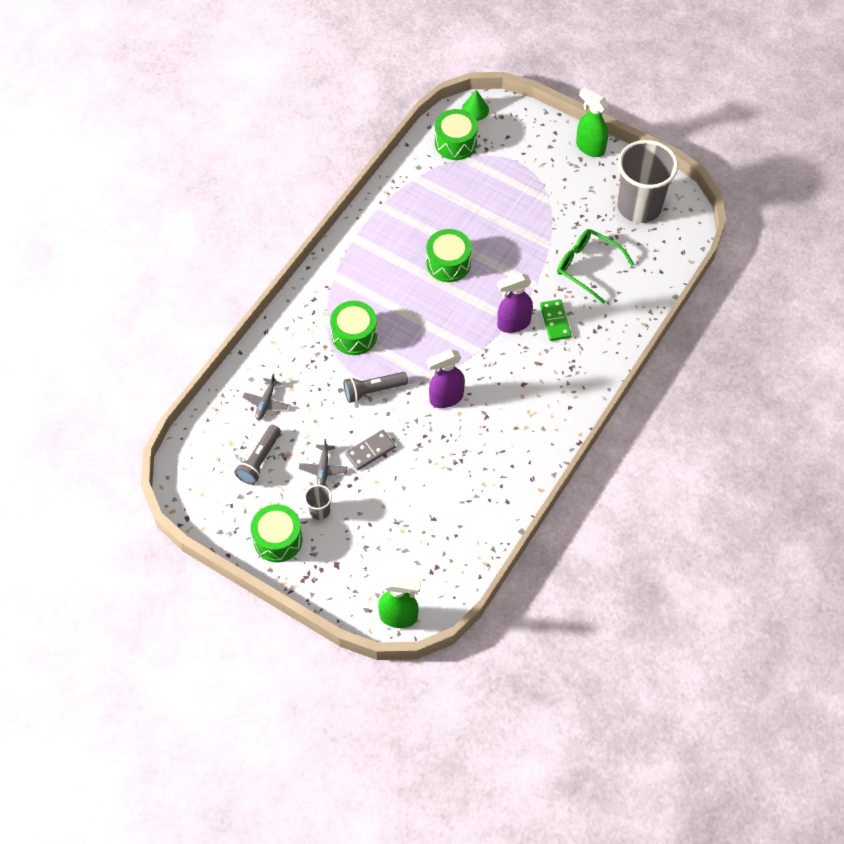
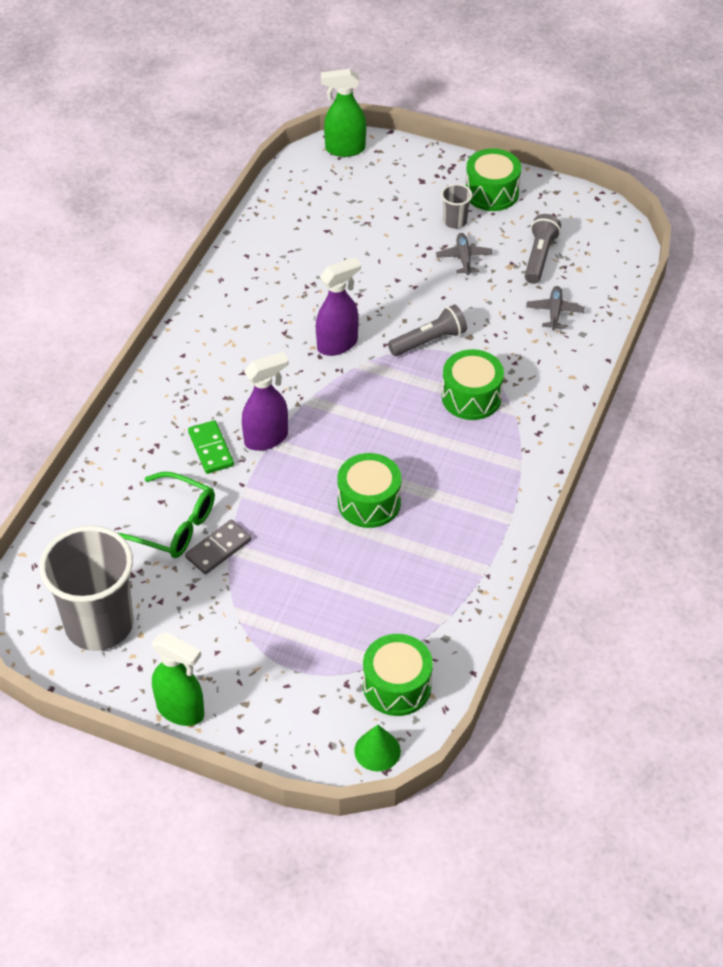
camera: 170 degrees right, 10 degrees down
grey domino [345,430,396,470] -> grey domino moved to [185,520,251,574]

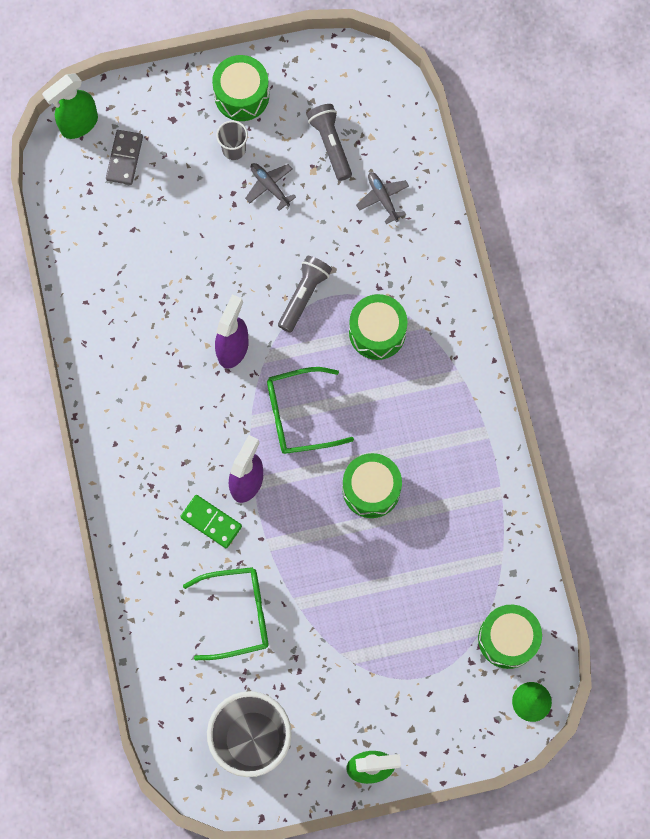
camera: 35 degrees left, 25 degrees up
grey domino [185,520,251,574] -> grey domino moved to [106,130,143,185]
none -> green glasses [267,367,354,454]

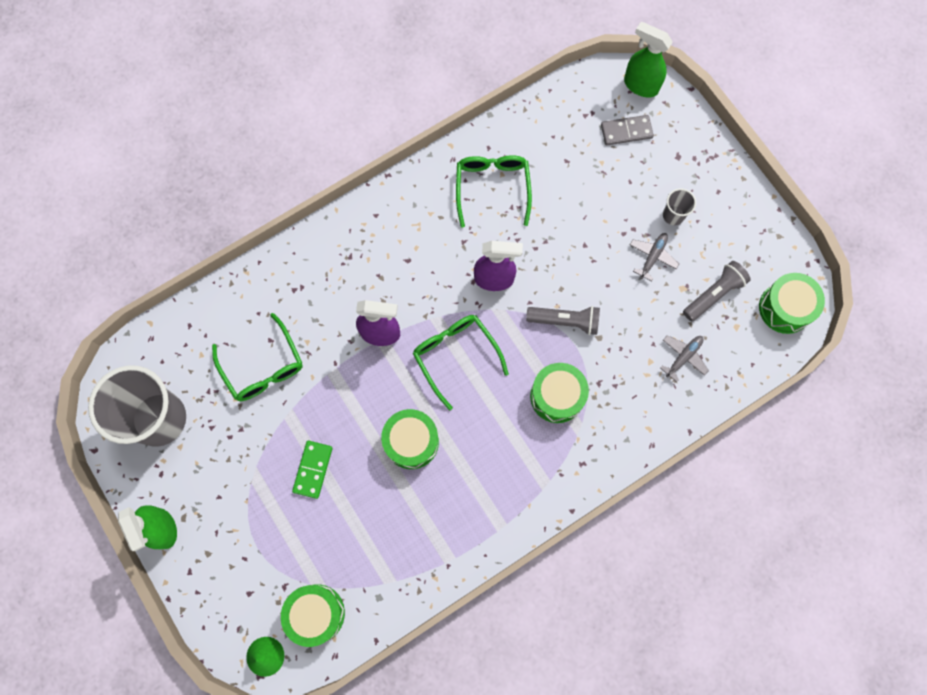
camera: 70 degrees right, 0 degrees up
green domino [180,495,242,548] -> green domino moved to [292,441,333,499]
green drum [212,55,269,121] -> green drum moved to [759,273,825,334]
none -> green glasses [456,155,532,228]

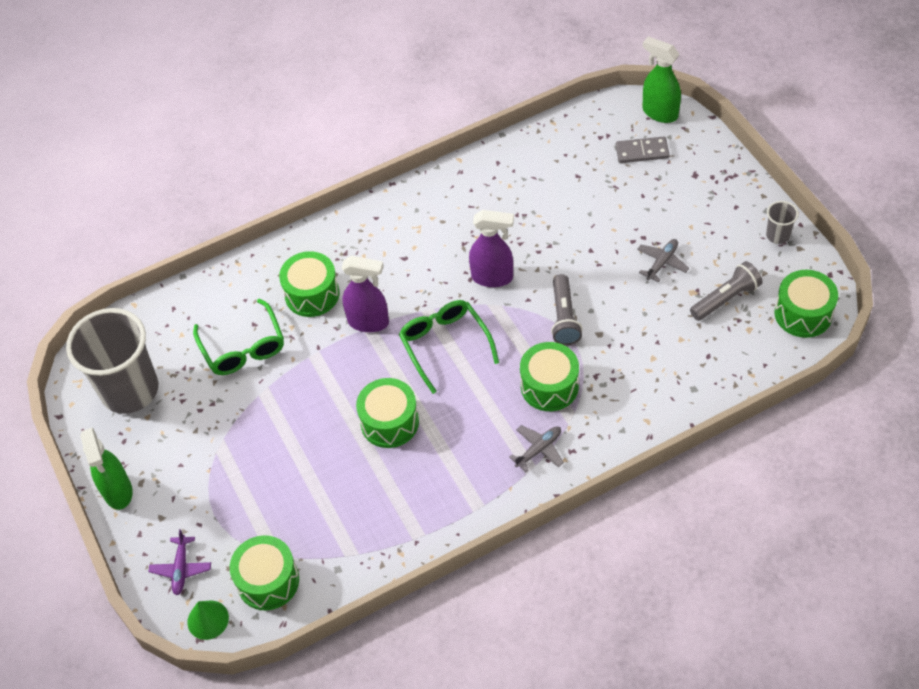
camera: 10 degrees right, 20 degrees down
green domino [292,441,333,499] -> none
green glasses [456,155,532,228] -> none
grey flashlight [526,306,600,335] -> grey flashlight turned 75 degrees clockwise [551,274,583,345]
grey plane [660,335,709,382] -> grey plane moved to [509,425,564,472]
grey cup [663,188,696,225] -> grey cup moved to [766,201,799,244]
none -> purple plane [148,529,211,596]
none -> green drum [279,251,340,317]

